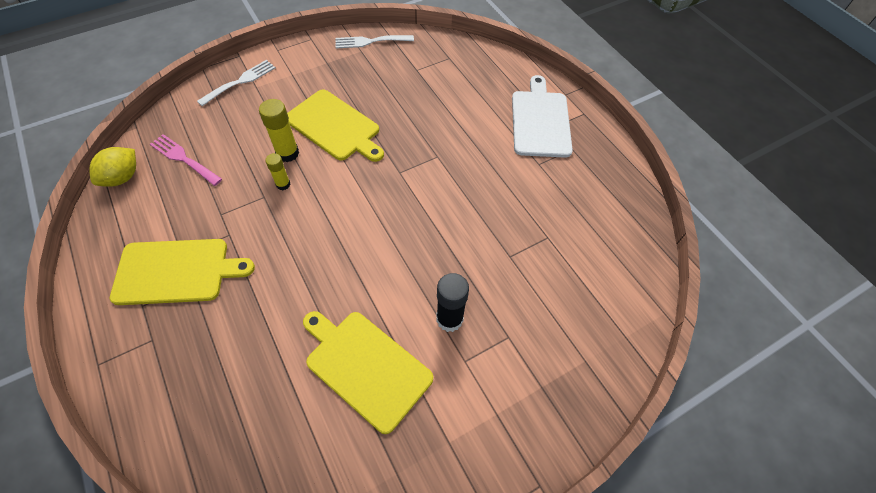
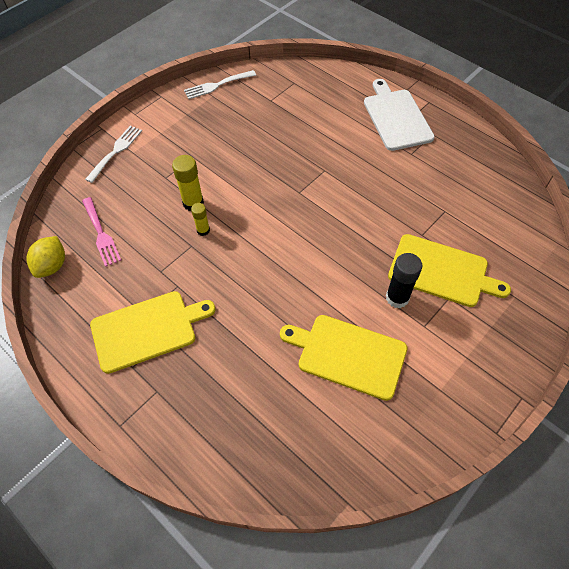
camera: 15 degrees left, 0 degrees up
pink fork [150,134,222,186] -> pink fork turned 135 degrees counterclockwise [82,197,121,267]
yellow cutting board [287,89,384,162] -> yellow cutting board moved to [388,234,511,307]

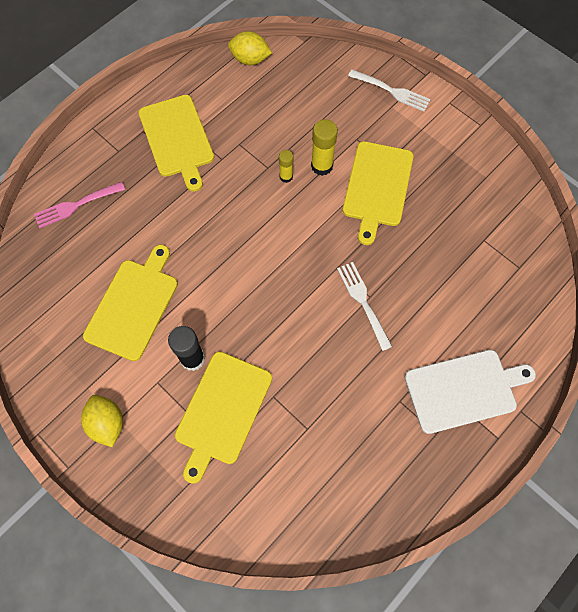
camera: 90 degrees right, 10 degrees up
pink fork [82,197,121,267] -> pink fork moved to [34,182,125,228]
white fork [184,70,256,99] -> white fork moved to [337,262,392,351]
none -> yellow lemon [81,395,123,447]
none -> yellow cutting board [342,141,414,245]

